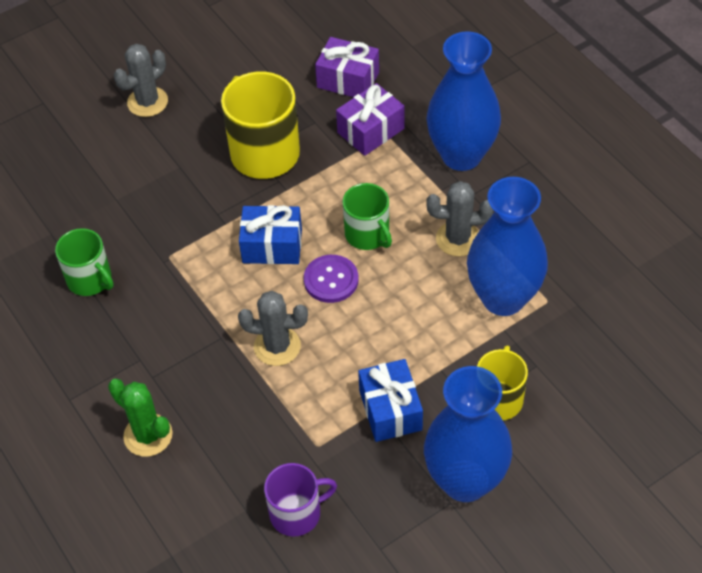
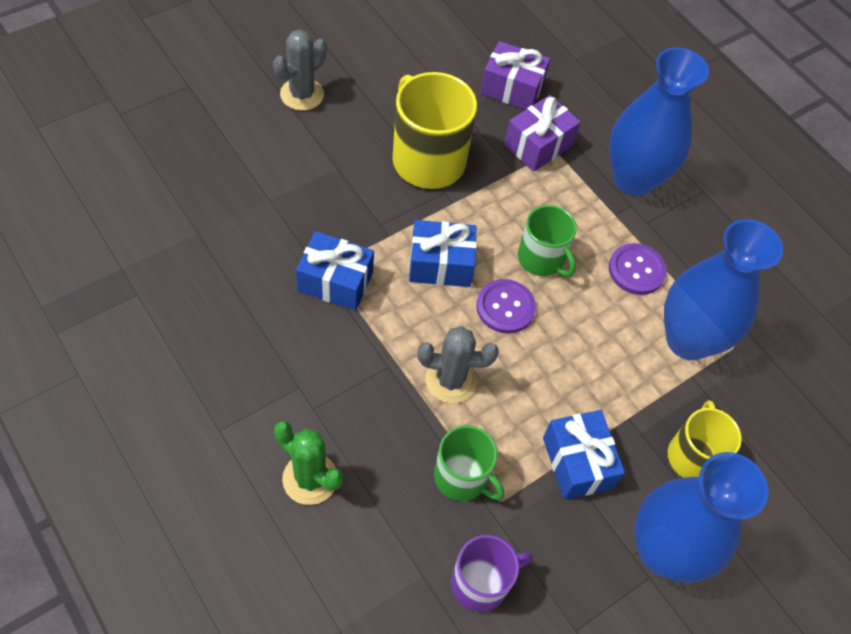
camera: 10 degrees left, 5 degrees up
green mug [55,228,114,296] -> green mug moved to [434,425,504,501]
grey cactus [426,181,493,256] -> purple button [609,243,667,295]
none -> blue gift [296,231,374,311]

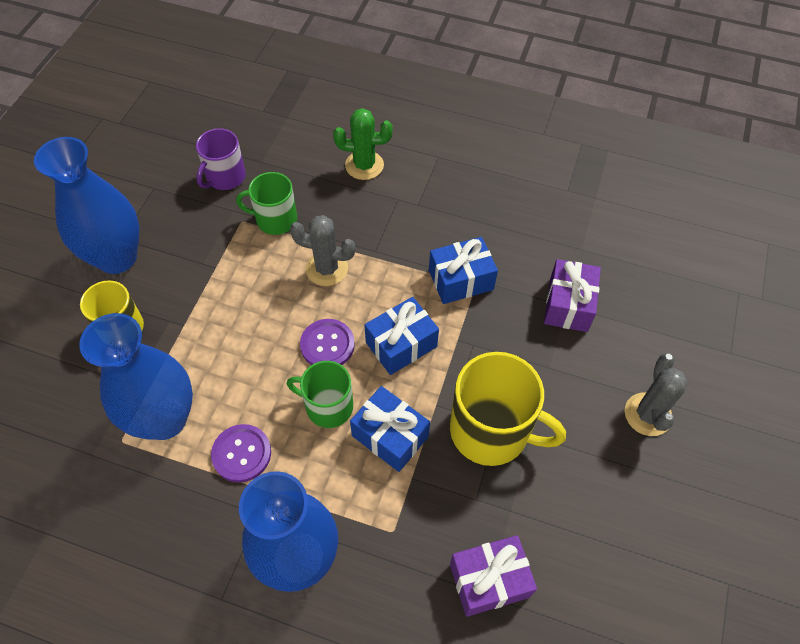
camera: 150 degrees right, 0 degrees up
grey cactus [417,326,499,403] -> grey cactus turned 45 degrees clockwise [290,215,355,286]
purple gift [504,95,581,171] -> purple gift moved to [544,259,601,332]
blue gift [543,410,625,500] -> blue gift moved to [350,386,430,472]

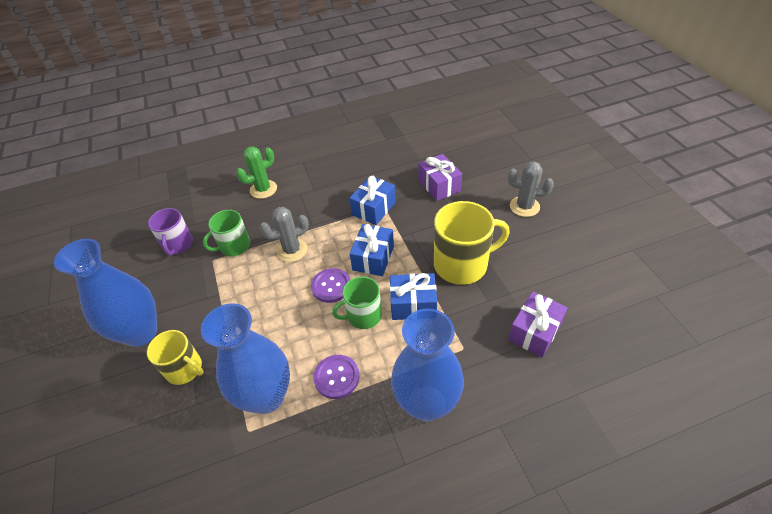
camera: 35 degrees left, 10 degrees down
grey cactus [625,353,688,436] -> grey cactus turned 45 degrees counterclockwise [508,162,554,217]

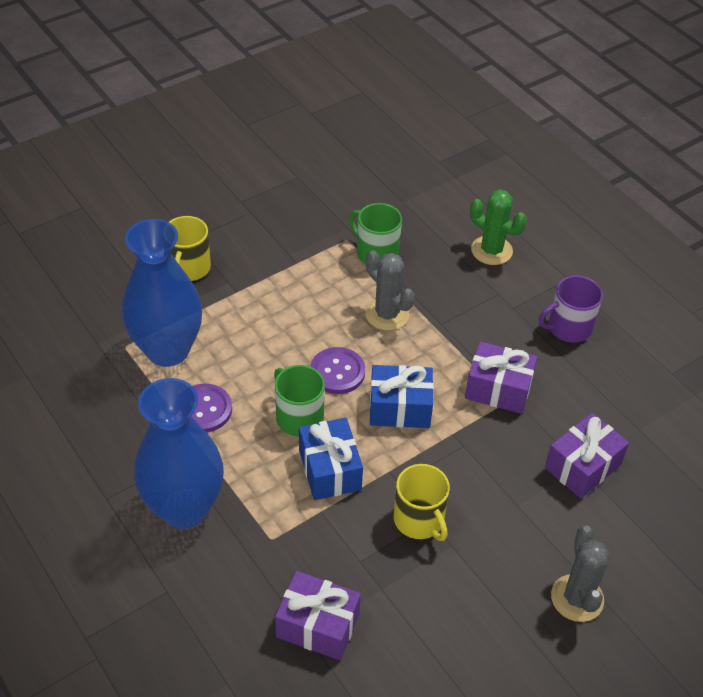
camera: 70 degrees right, 0 degrees up
blue vase [54,239,157,347] -> none
purple mug [148,208,193,256] -> purple mug moved to [539,276,603,343]
blue gift [350,176,396,225] -> purple gift [465,341,537,414]
yellow mug [434,201,510,285] -> yellow mug [394,464,450,541], size x0.61

